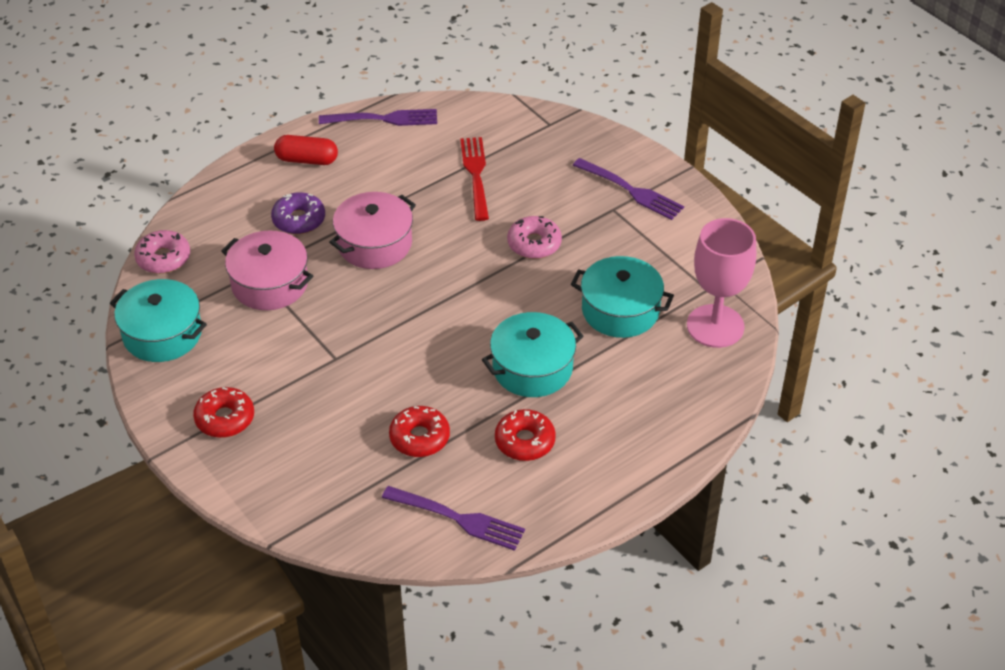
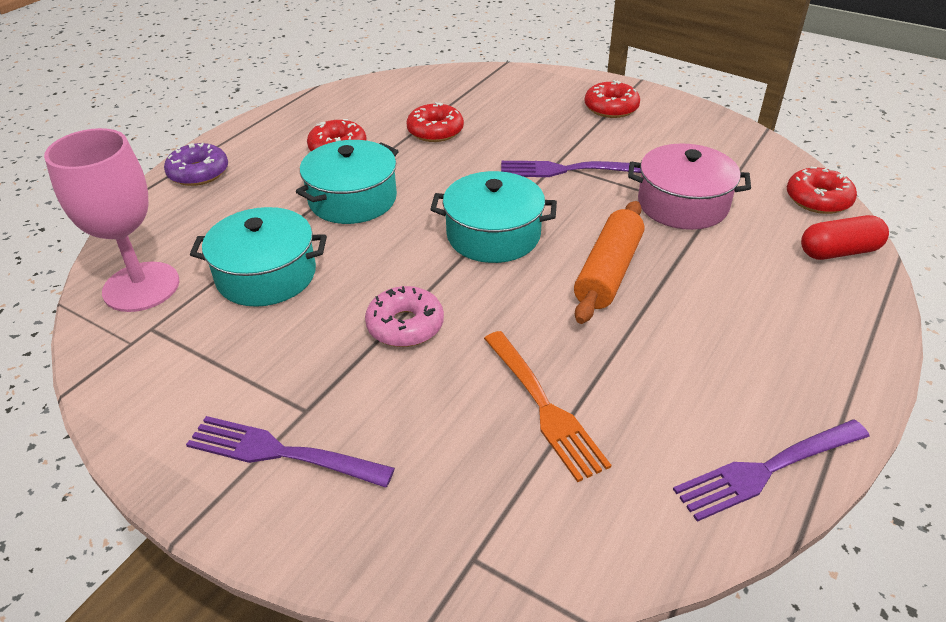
camera: 160 degrees right, 5 degrees down
turquoise pot [110,279,207,362] -> turquoise pot moved to [430,171,557,263]
pink donut [134,230,190,274] -> red donut [787,167,857,214]
purple donut [271,192,325,234] -> purple donut moved to [164,143,228,186]
red capsule [274,135,338,165] -> red capsule moved to [801,215,889,260]
pink pot [329,192,416,269] -> orange rolling pin [574,201,644,324]
purple fork [382,486,525,551] -> purple fork moved to [501,161,641,177]
red fork [460,137,489,221] -> orange fork [484,331,611,482]

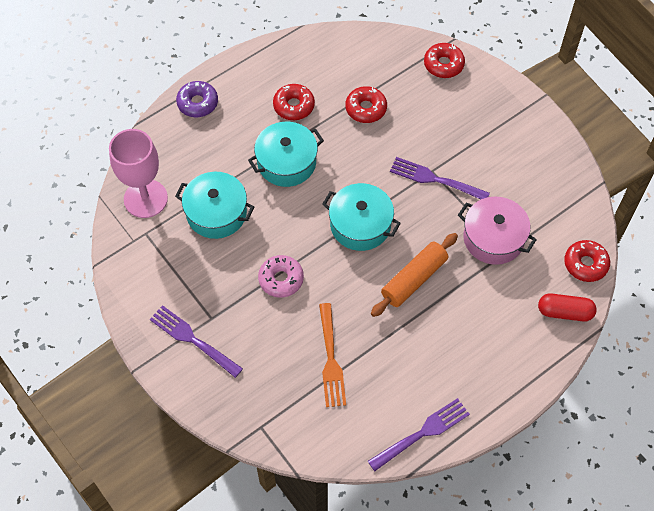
camera: 20 degrees right, 20 degrees up
red donut [584,80,640,118] -> red donut moved to [424,43,465,78]
purple fork [673,420,870,522] -> purple fork turned 150 degrees clockwise [368,398,470,471]

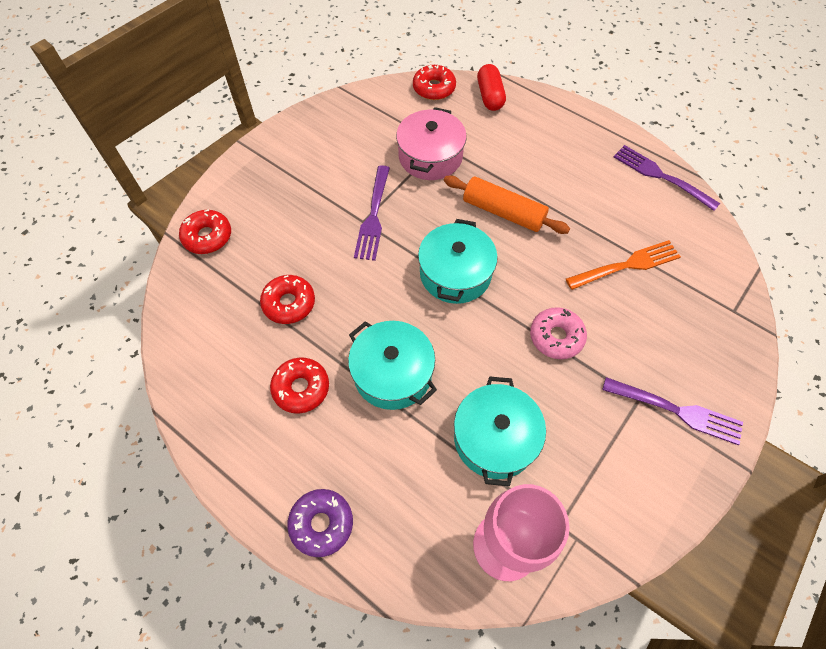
camera: 105 degrees left, 0 degrees up
purple fork [150,305,243,378] -> purple fork turned 90 degrees counterclockwise [602,377,743,445]

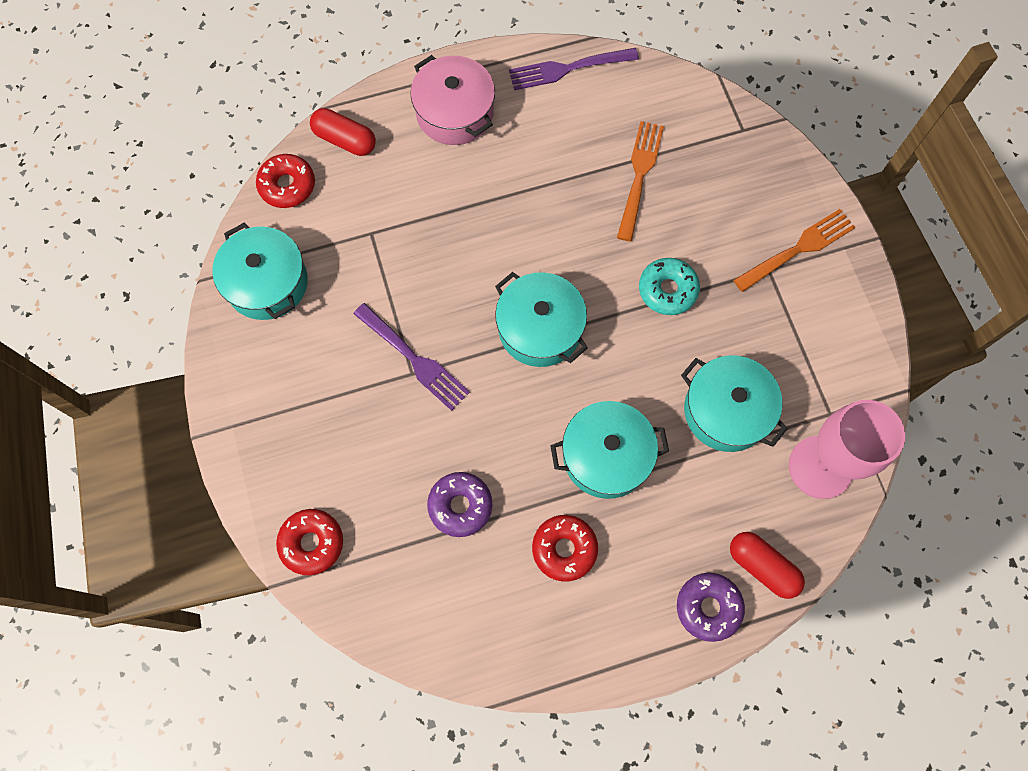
camera: 55 degrees left, 10 degrees up
red donut [260,275,315,324] -> purple donut [427,472,493,537]
pink pot [396,107,467,180] -> pink pot moved to [411,55,495,145]
orange rolling pin [444,175,570,234] -> none
pink donut [530,307,587,359] -> turquoise donut [639,258,700,315]
purple fork [602,377,743,445] -> orange fork [733,209,855,292]
none -> turquoise pot [212,223,308,320]
none -> red capsule [730,532,805,599]

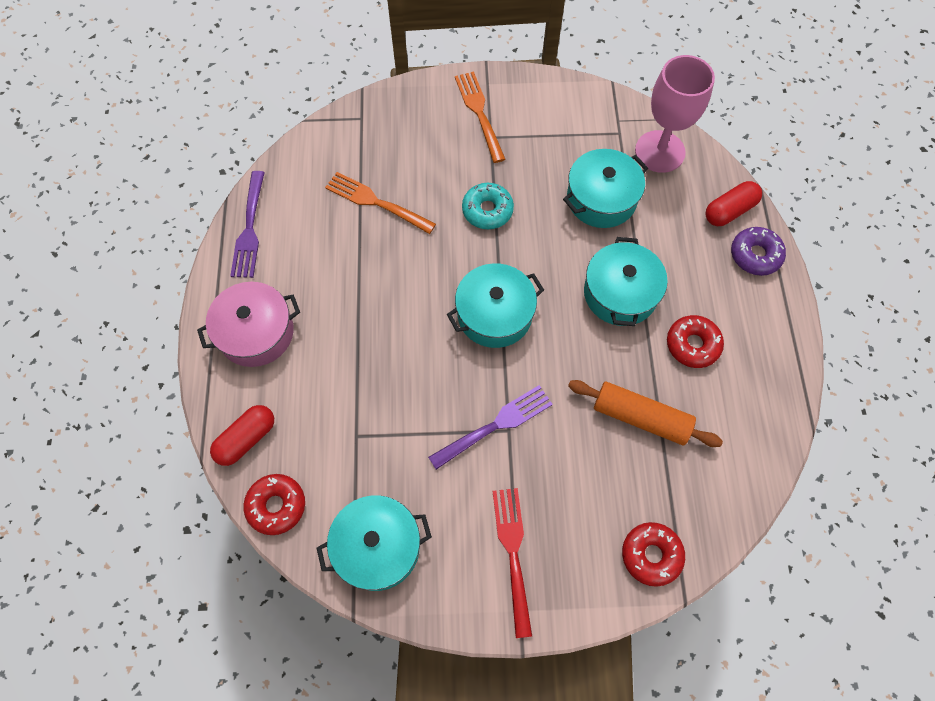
camera: 75 degrees left, 5 degrees down
purple donut [427,472,493,537] -> orange rolling pin [568,380,723,447]
none -> red fork [492,488,532,638]

